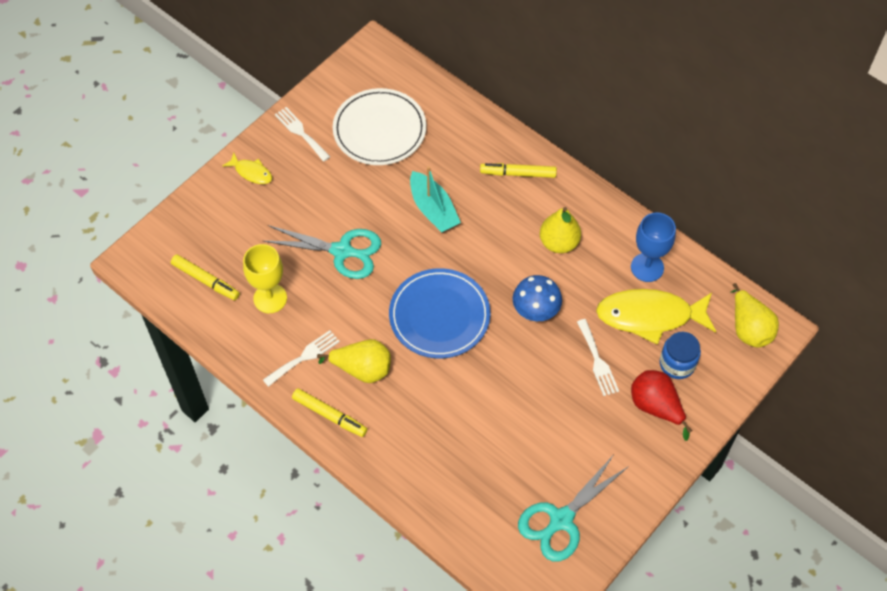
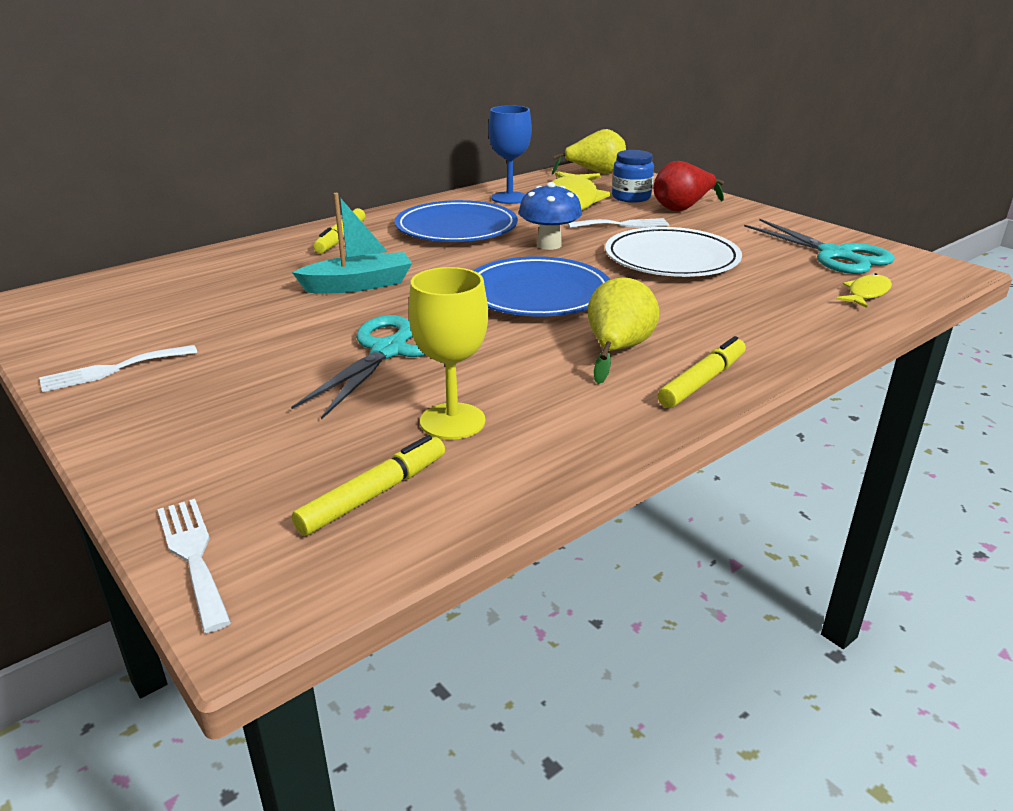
camera: 80 degrees left, 30 degrees down
yellow fish [223,153,272,184] -> yellow fish moved to [836,273,892,308]
white fork [263,330,340,387] -> white fork moved to [157,499,231,633]
white plate [333,88,426,165] -> white plate moved to [605,227,742,277]
yellow pear [540,207,581,253] -> blue plate [395,200,518,242]

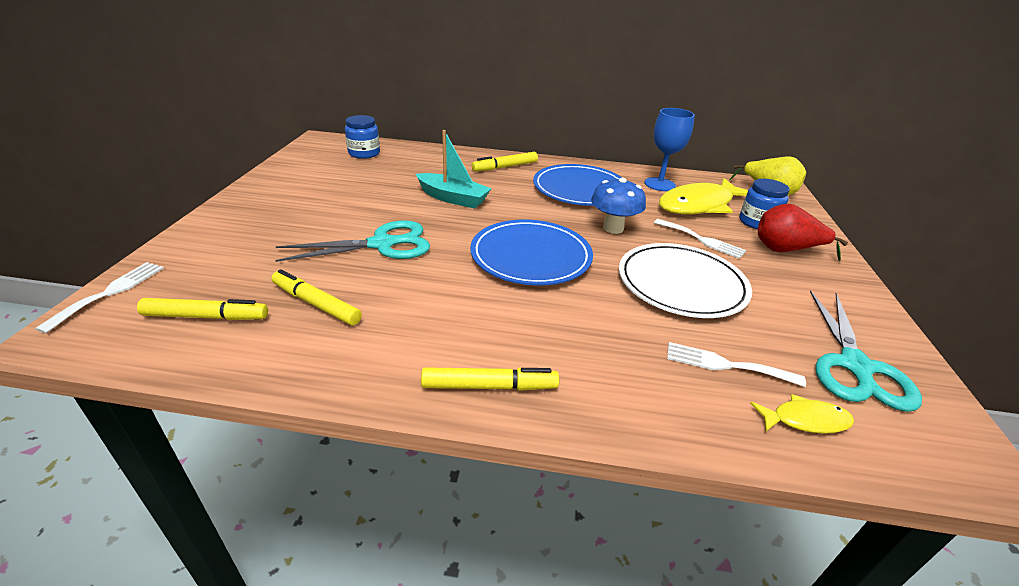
camera: 45 degrees right, 5 degrees up
white fork [39,345,197,392] -> white fork moved to [667,342,806,387]
yellow goblet [409,267,488,440] -> yellow marker [272,269,362,325]
yellow pear [588,277,659,384] -> none
none -> blue jar [345,115,380,159]

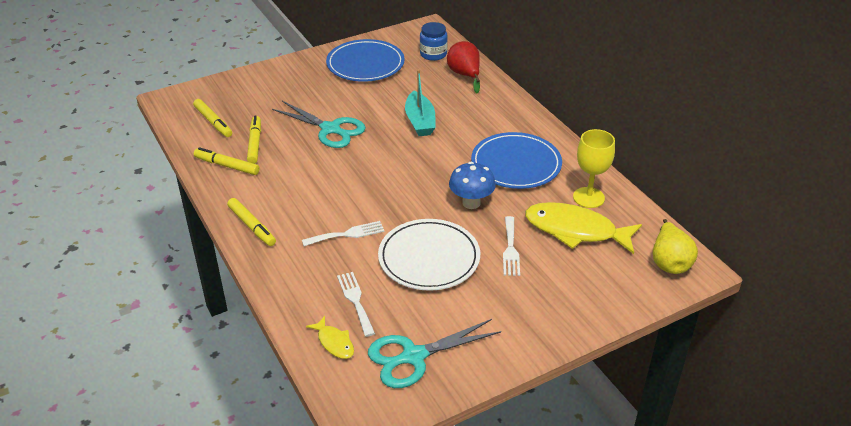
camera: 55 degrees right, 5 degrees up
white fork [35,262,164,333] -> white fork moved to [302,221,385,246]
blue plate [470,220,593,286] -> blue plate moved to [326,39,405,82]
yellow marker [472,152,538,171] -> yellow marker moved to [194,147,260,175]
blue goblet [644,108,695,191] -> yellow goblet [573,129,615,208]
blue jar [739,179,790,229] -> none
red pear [758,204,848,262] -> red pear moved to [447,41,480,93]

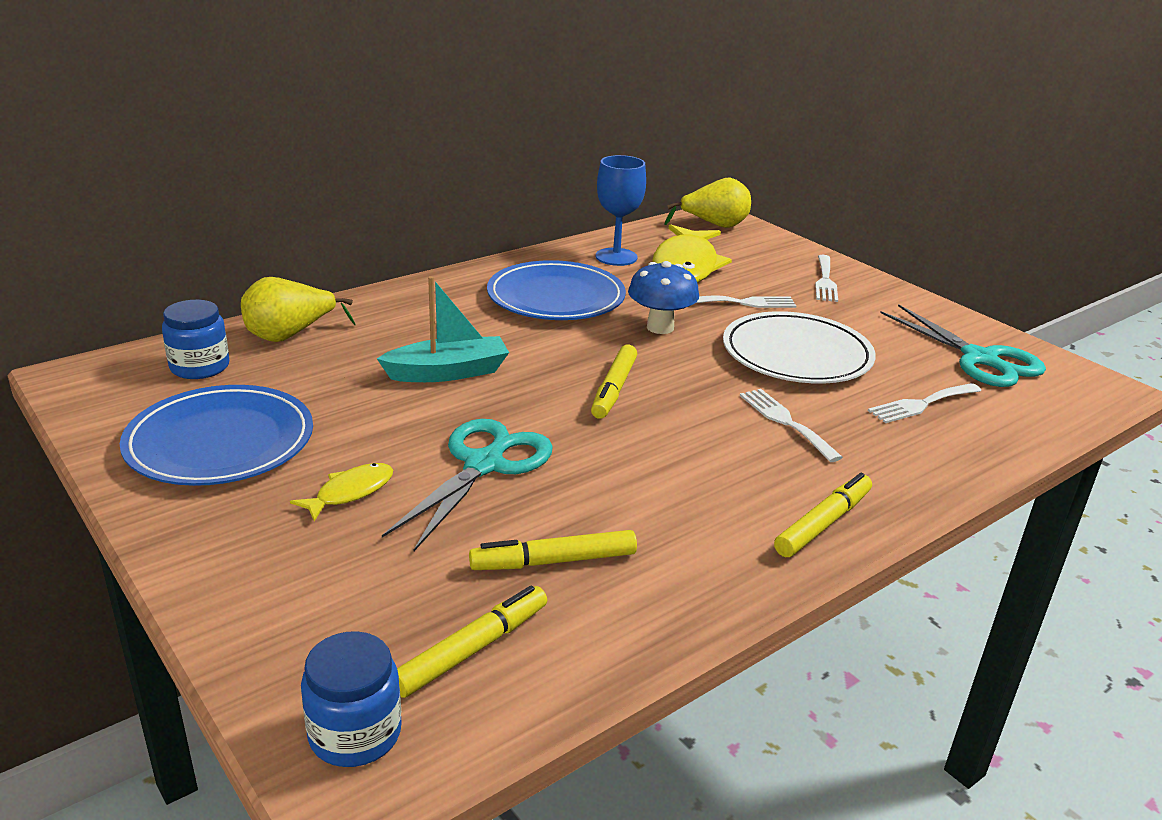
camera: 100 degrees left, 10 degrees down
yellow marker [194,147,260,175] -> yellow marker moved to [591,345,637,419]
yellow fish [306,316,354,359] -> yellow fish moved to [290,463,393,521]
red pear [447,41,480,93] -> yellow pear [241,277,356,342]
yellow goblet [573,129,615,208] -> blue goblet [596,155,646,266]
none -> blue jar [301,631,402,767]
none -> white fork [815,255,838,302]

